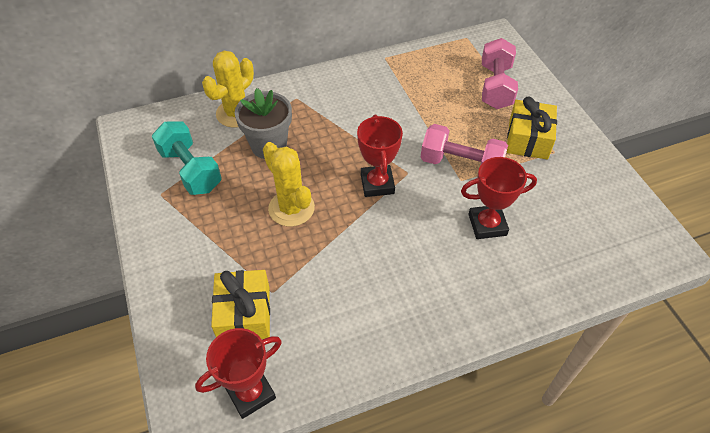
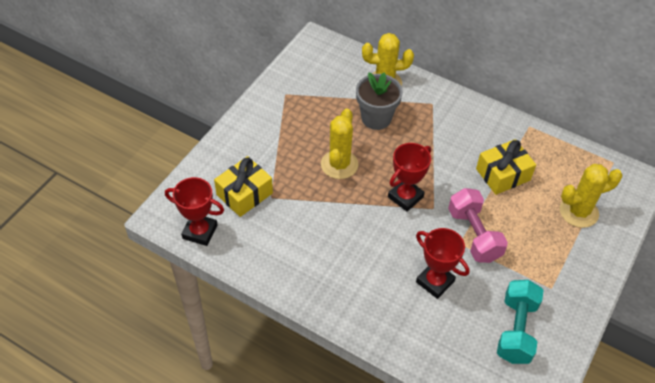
camera: 50 degrees right, 0 degrees up
turquoise dumbbell [152,121,222,195] -> turquoise dumbbell moved to [497,280,544,364]
pink dumbbell [482,38,518,109] -> yellow cactus [560,164,622,228]
yellow gift [507,97,557,159] -> yellow gift moved to [476,139,536,195]

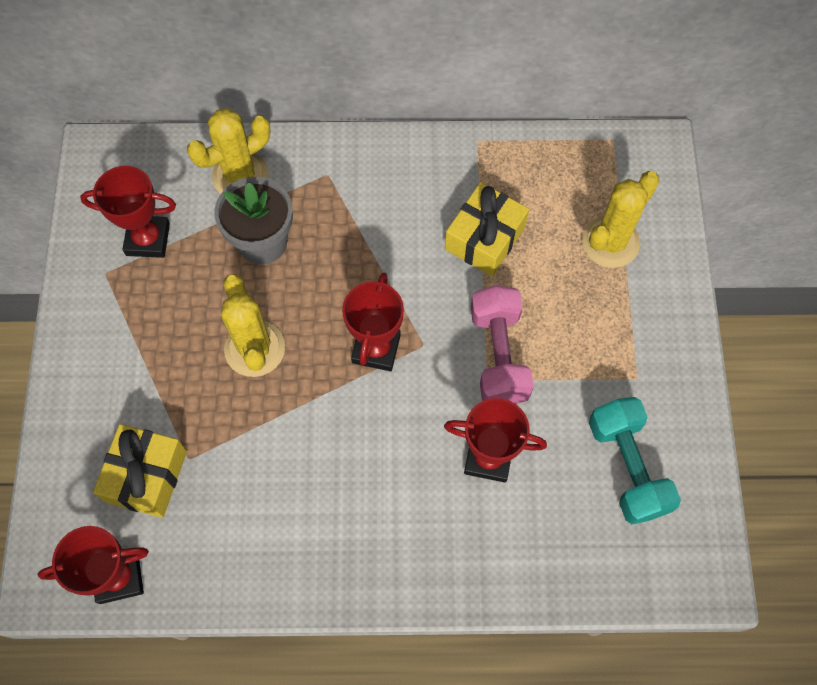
camera: 30 degrees left, 15 degrees up
pink dumbbell [448,188,508,263] -> pink dumbbell turned 45 degrees clockwise [471,285,534,404]
none -> red trophy [80,166,176,258]

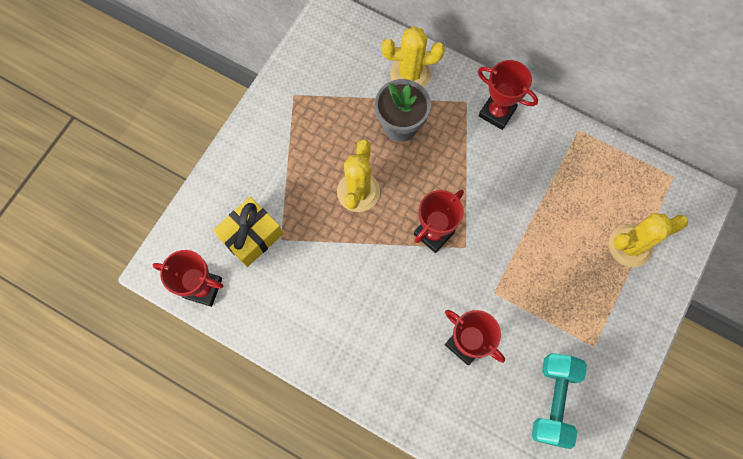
camera: 30 degrees right, 5 degrees up
red trophy [80,166,176,258] -> red trophy moved to [478,60,538,130]
yellow gift [445,182,529,276] -> none
pink dumbbell [471,285,534,404] -> none

